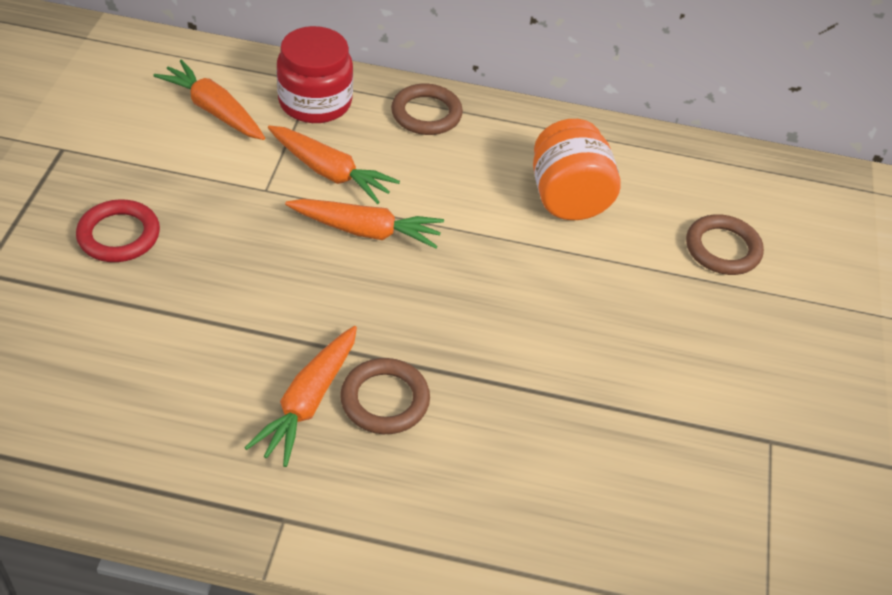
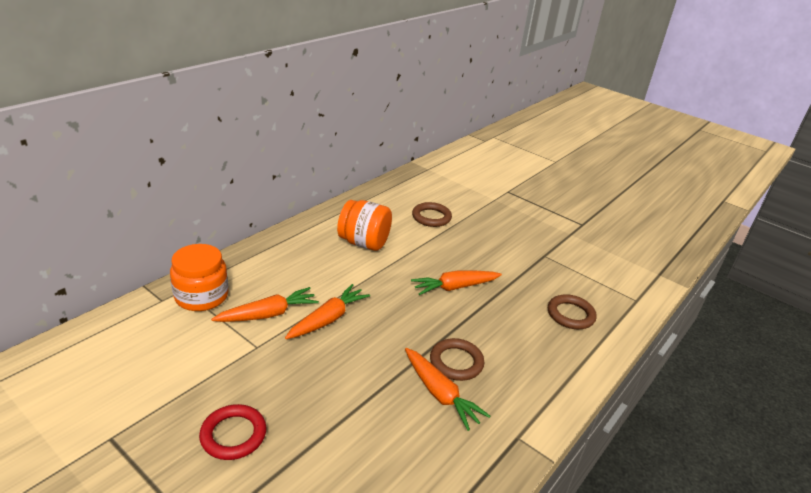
camera: 60 degrees left, 15 degrees down
orange carrot [154,59,265,140] -> orange carrot moved to [411,271,502,295]
red jar [277,26,353,123] -> orange jar [170,244,229,311]
brown ring [391,84,463,135] -> brown ring moved to [548,294,597,329]

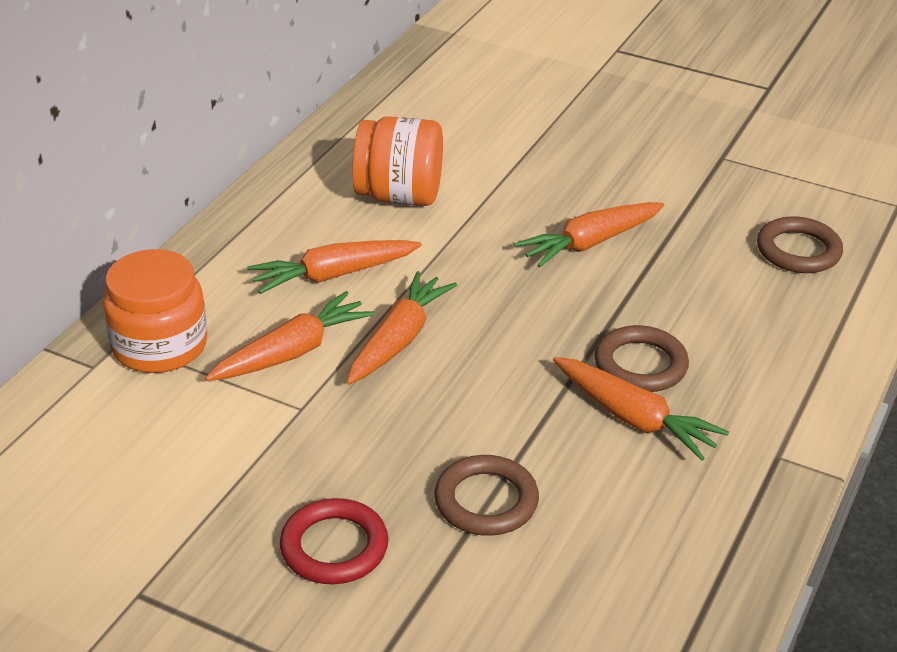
camera: 10 degrees left, 5 degrees up
brown ring [412,202,452,227] -> brown ring moved to [434,455,539,536]
none -> orange carrot [247,240,422,294]

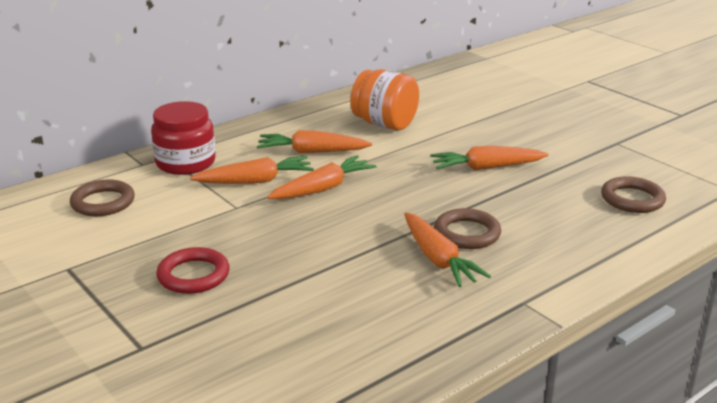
camera: 25 degrees right, 10 degrees down
orange jar [103,249,207,373] -> red jar [151,101,216,175]
brown ring [434,455,539,536] -> brown ring moved to [70,180,135,216]

